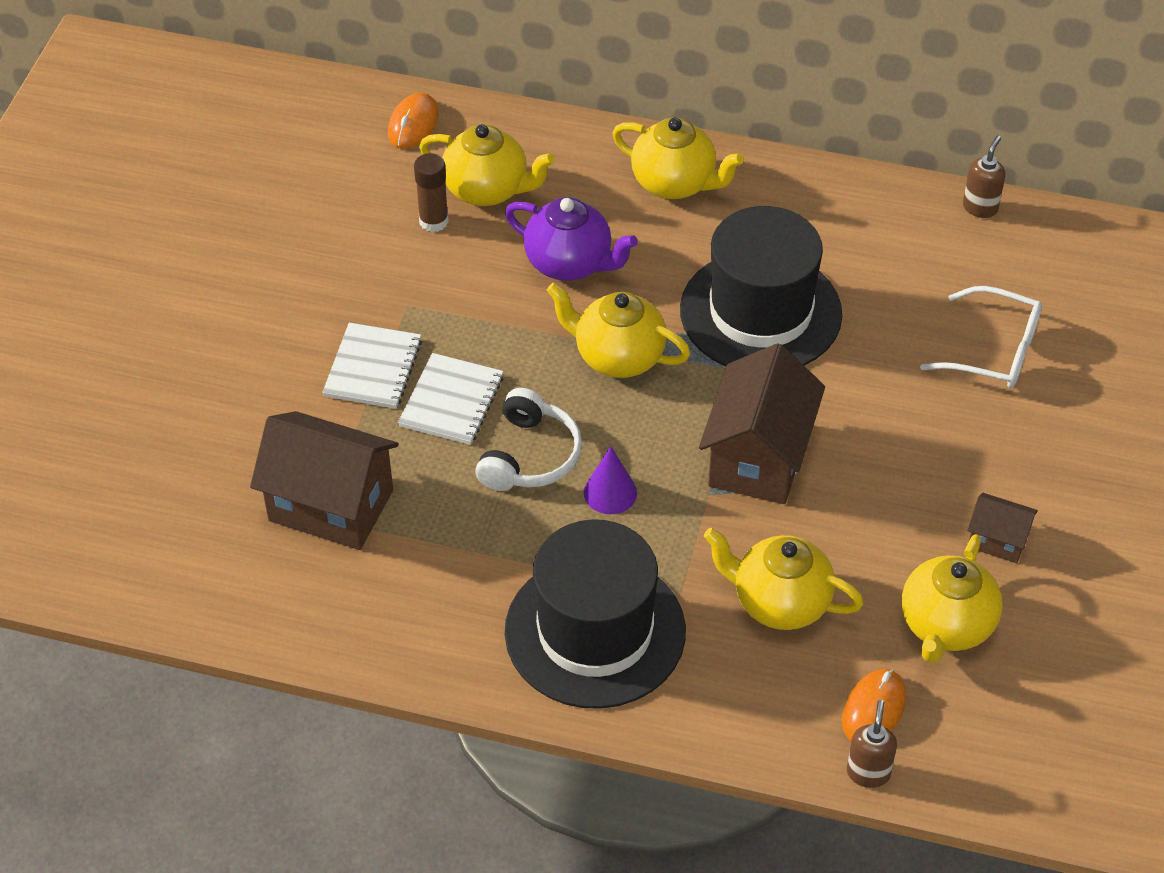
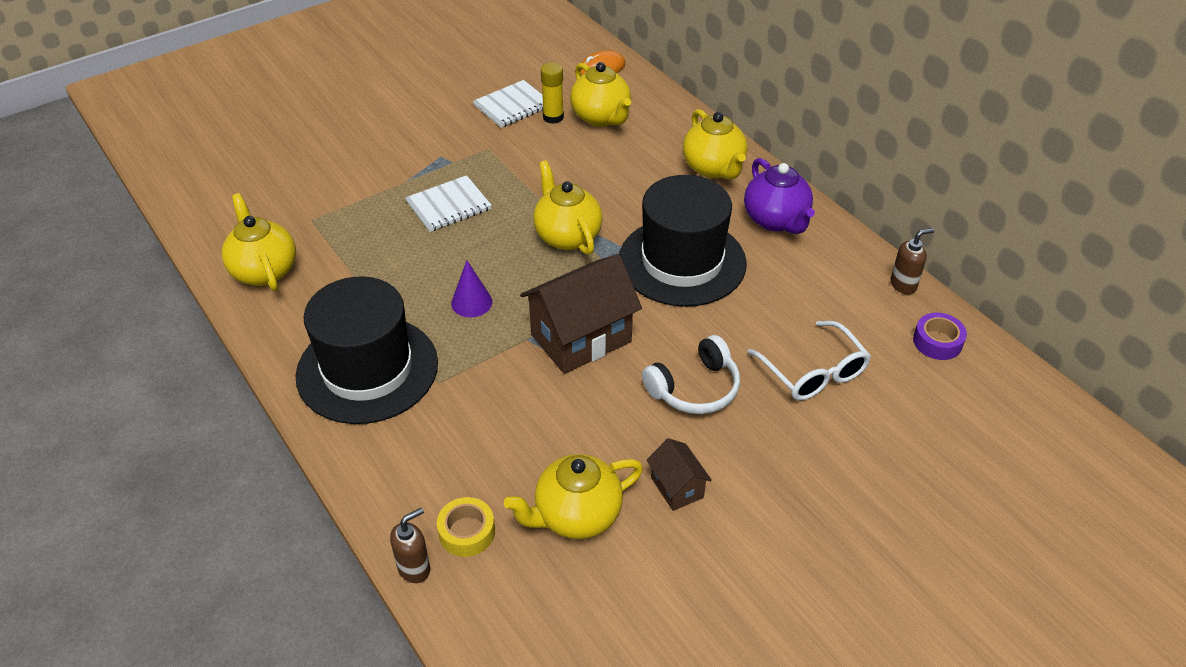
camera: 40 degrees right, 5 degrees down
brown house [250,411,399,550] -> none
white notebook [322,323,422,409] -> white notebook moved to [473,80,543,128]
brown glue stick [414,153,449,232] -> yellow glue stick [541,62,564,124]
white headphones [475,388,582,491] -> white headphones moved to [642,335,740,414]
purple teapot [505,197,638,281] -> purple teapot moved to [744,158,815,234]
yellow teapot [704,528,863,630] -> yellow teapot moved to [222,193,296,291]
orange mouse [842,669,906,741] -> yellow tape [437,497,495,557]
none -> purple tape [913,313,967,360]

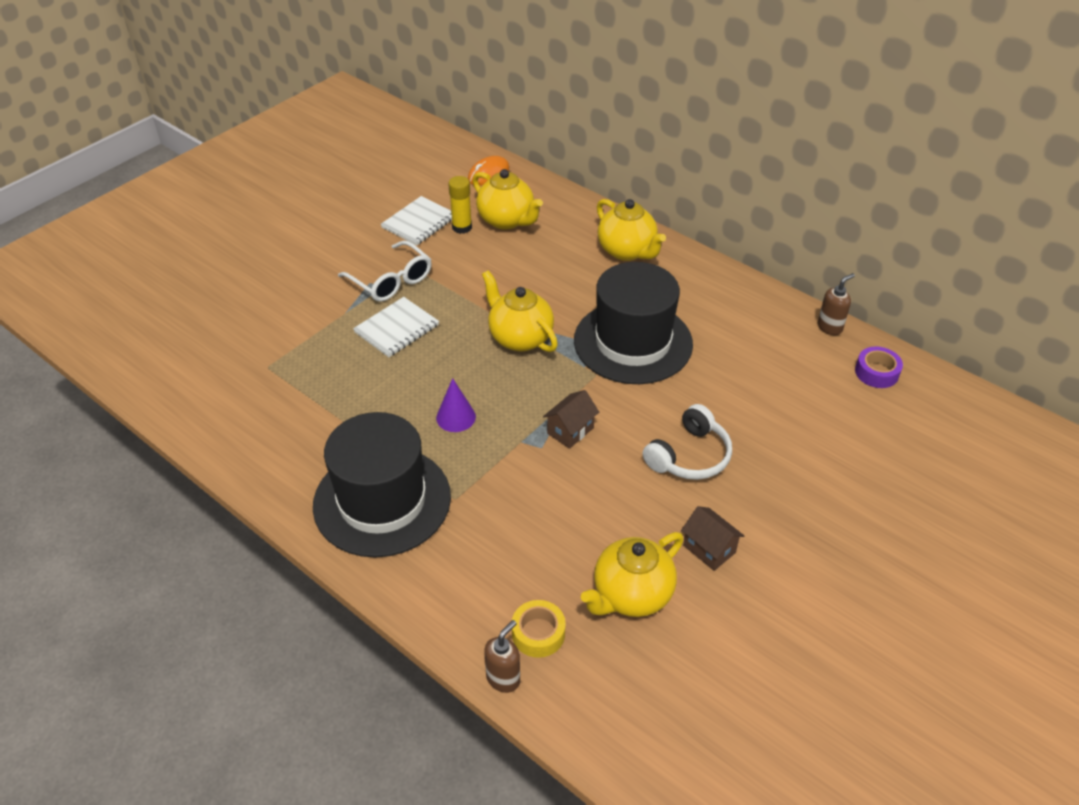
camera: 15 degrees left, 0 degrees up
yellow teapot [222,193,296,291] -> none
brown house [520,254,642,374] -> brown house [543,390,599,449], size x0.50
purple teapot [744,158,815,234] -> none
white glasses [747,321,871,401] -> white glasses moved to [338,241,432,302]

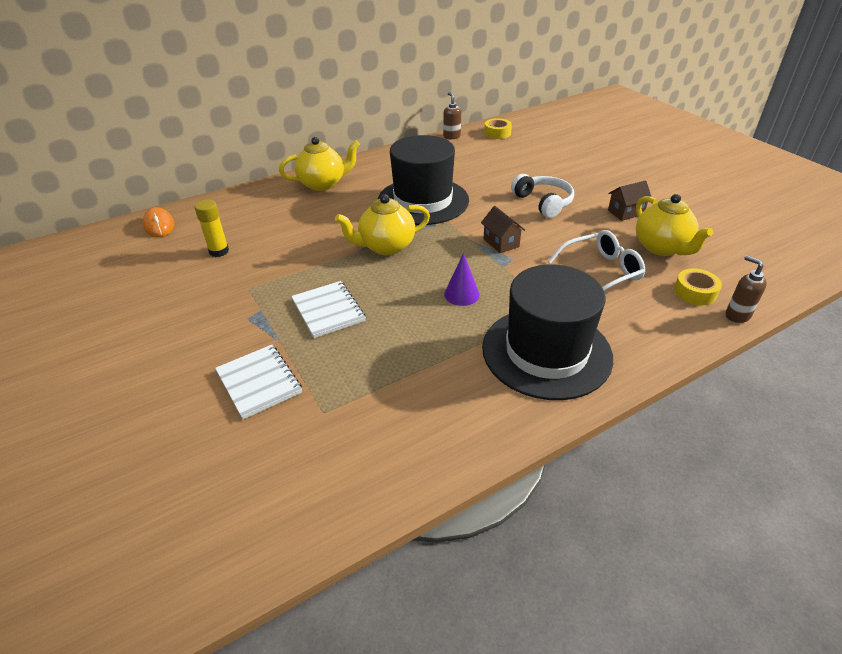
camera: 70 degrees left, 5 degrees down
white glasses [338,241,432,302] -> white glasses moved to [548,230,645,291]
white notebook [381,196,452,245] -> white notebook moved to [215,345,302,419]
yellow teapot [473,169,543,230] -> none
purple tape [855,346,903,388] -> yellow tape [484,118,512,139]

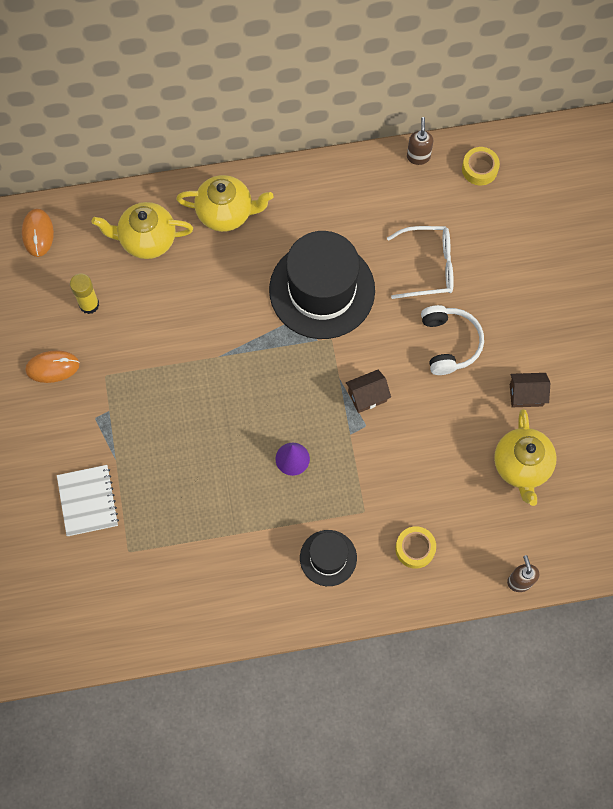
camera: 20 degrees right, 30 degrees up
white notebook [291,281,366,338] -> none
yellow teapot [335,194,430,255] -> yellow teapot moved to [92,202,193,259]
brown house [481,206,525,253] -> brown house turned 75 degrees clockwise [346,370,391,413]
black hat [482,265,613,400] -> black hat [300,530,357,586], size x0.51
white glasses [548,230,645,291] -> white glasses moved to [387,226,454,299]
yellow tape [674,269,722,305] -> yellow tape moved to [395,526,436,569]
none -> orange mouse [25,350,80,383]

